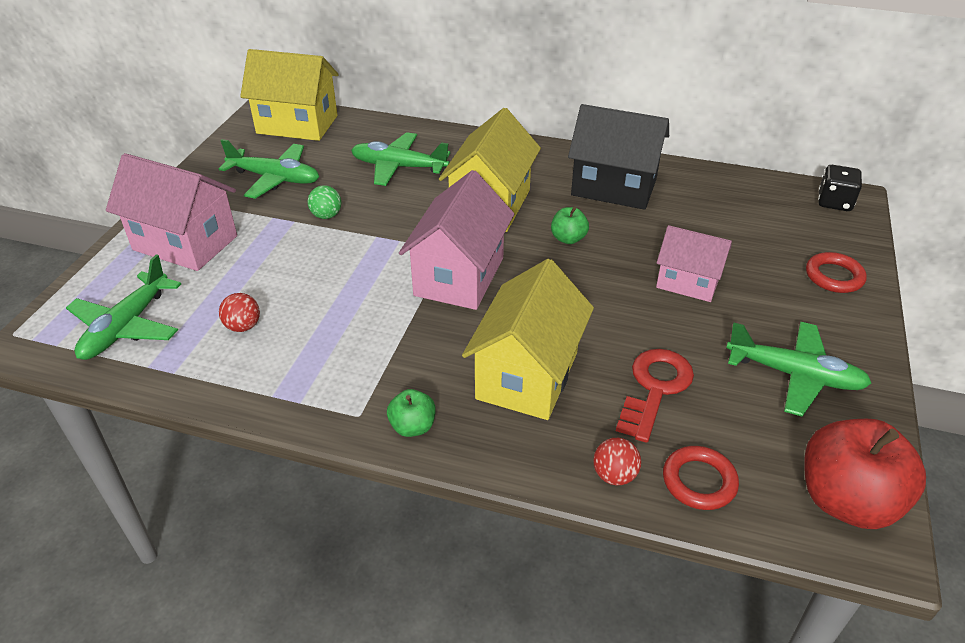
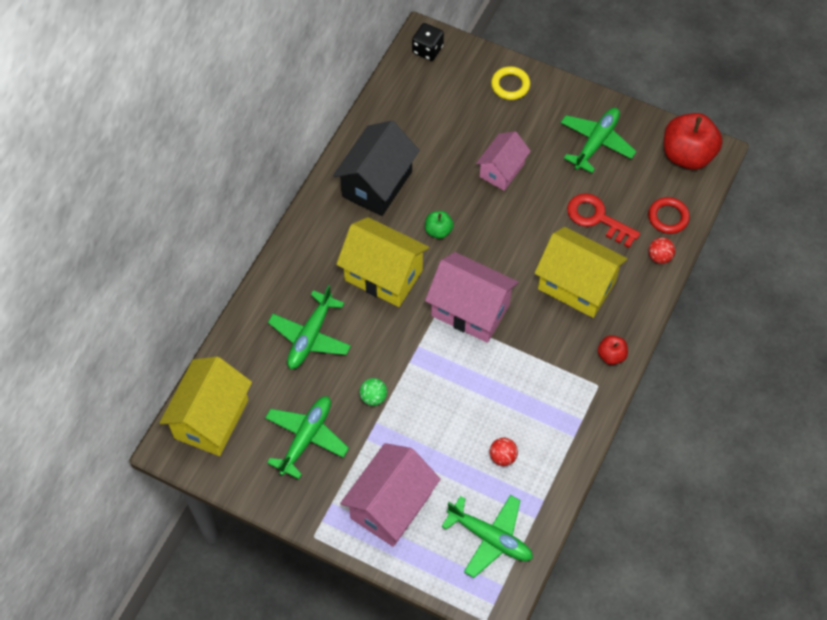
camera: 80 degrees left, 20 degrees up
green apple [387,389,436,437] -> red apple [598,335,628,365]
red ring [806,252,867,293] -> yellow ring [491,66,530,100]

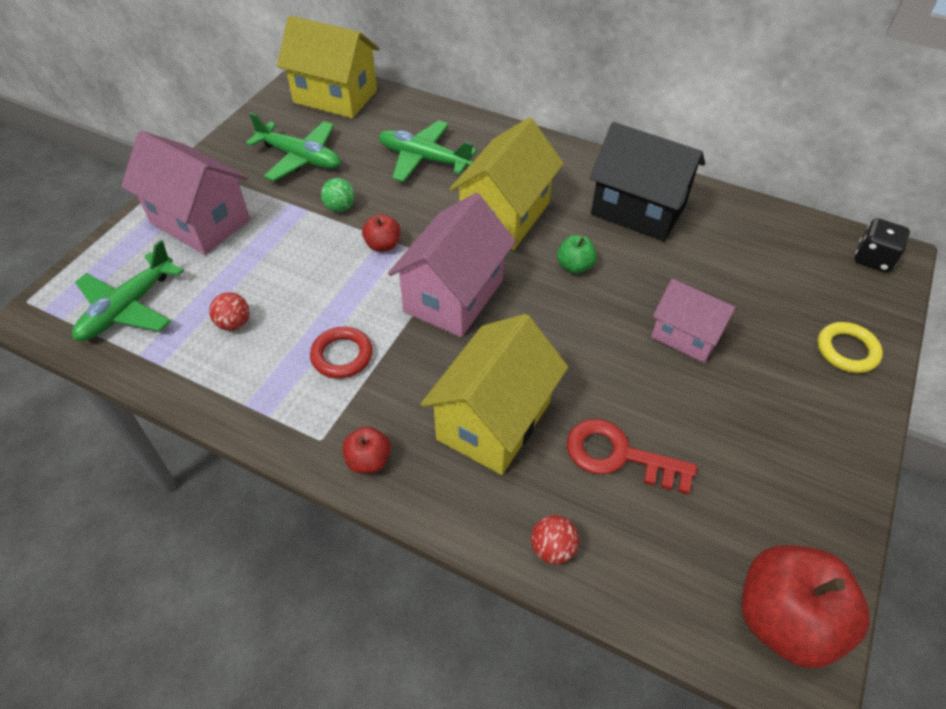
camera: 90 degrees right, 10 degrees down
green plane [561,108,637,173] -> none
red key [567,193,640,248] -> red key turned 105 degrees counterclockwise [567,419,697,495]
red ring [648,197,690,234] -> red ring moved to [310,327,373,379]
none -> red apple [362,214,401,252]

